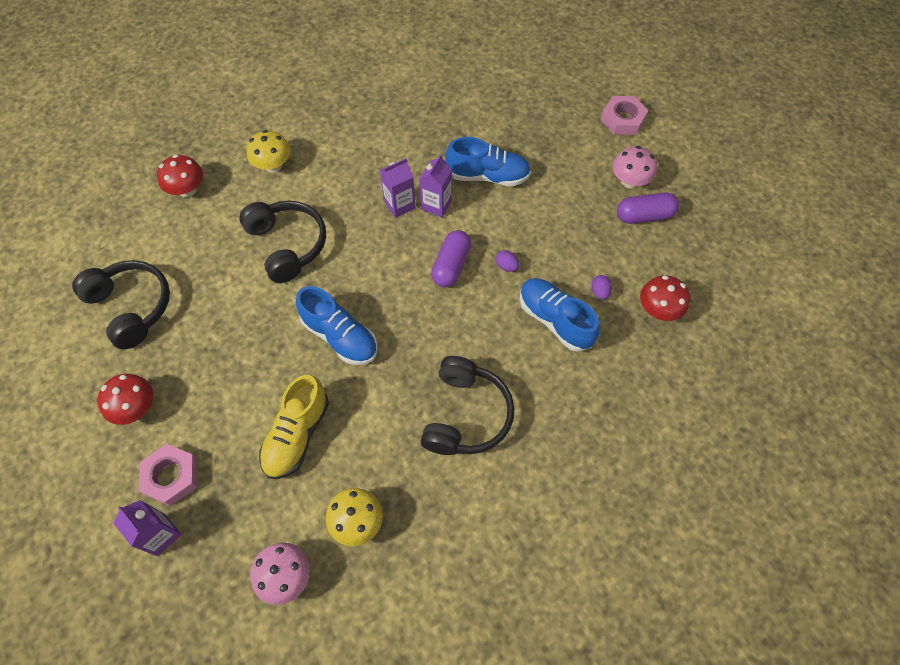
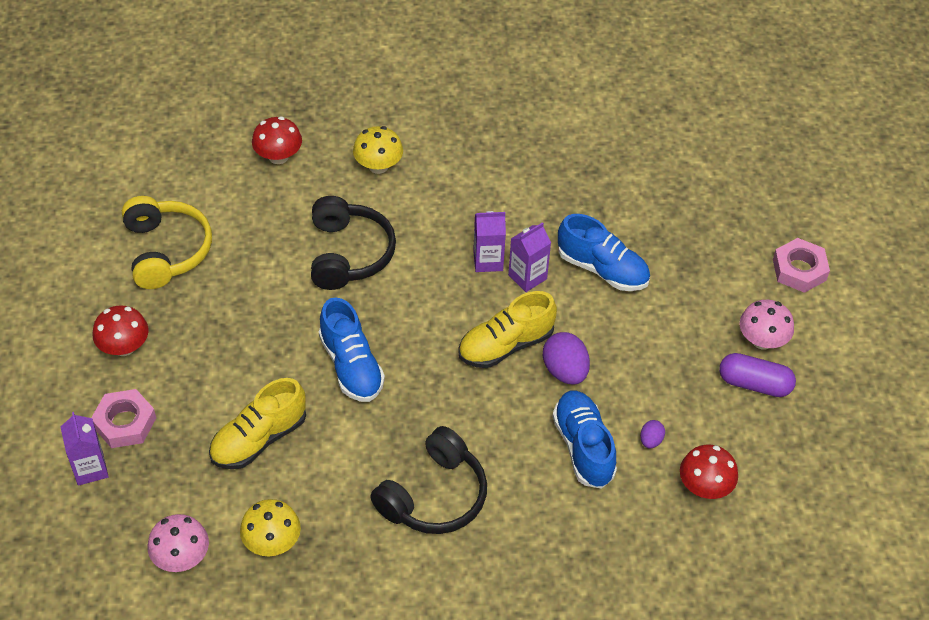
camera: 25 degrees right, 10 degrees down
black headphones [72,260,170,349] -> yellow headphones [122,196,212,289]
purple capsule [431,230,471,287] -> yellow shoe [458,291,557,368]
purple egg [496,250,519,272] -> purple egg [543,332,590,385], size x1.91

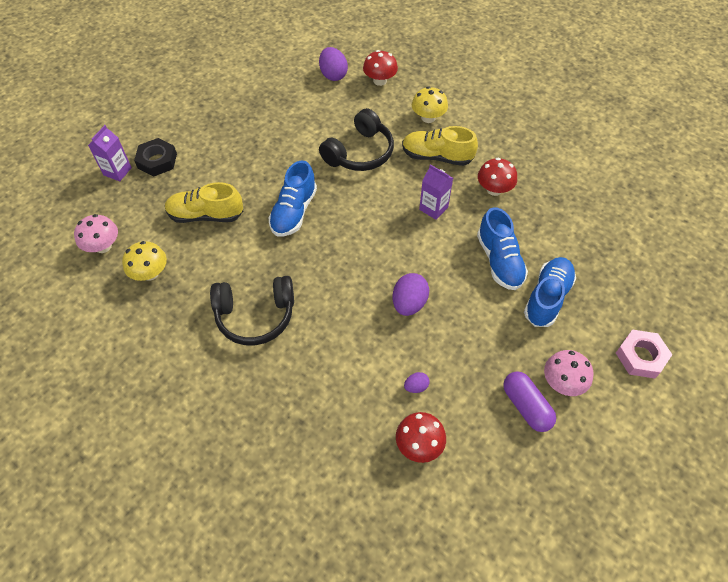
camera: 45 degrees right, 5 degrees up
pink nut [91,389,156,448] -> black nut [134,138,177,177]
red mushroom [93,305,149,356] -> red mushroom moved to [478,158,517,196]
yellow headphones [122,196,212,289] -> none
yellow shoe [458,291,557,368] -> yellow shoe moved to [402,126,478,166]
purple carton [508,222,551,292] -> none
blue shoe [552,391,617,488] -> blue shoe moved to [524,257,576,327]
none -> purple egg [319,47,348,81]

